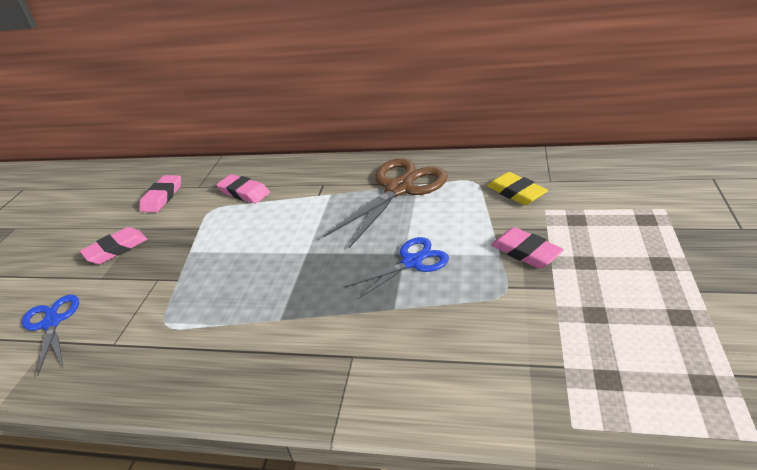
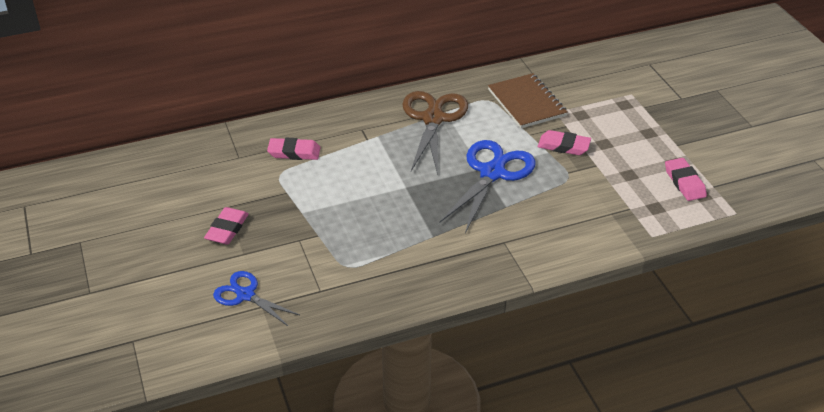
camera: 35 degrees left, 5 degrees up
pink eraser [139,175,181,212] -> pink eraser moved to [665,158,707,201]
blue scissors [346,237,449,300] -> blue scissors [439,140,536,233], size x1.67
yellow eraser [487,172,548,205] -> brown notebook [488,73,567,128]

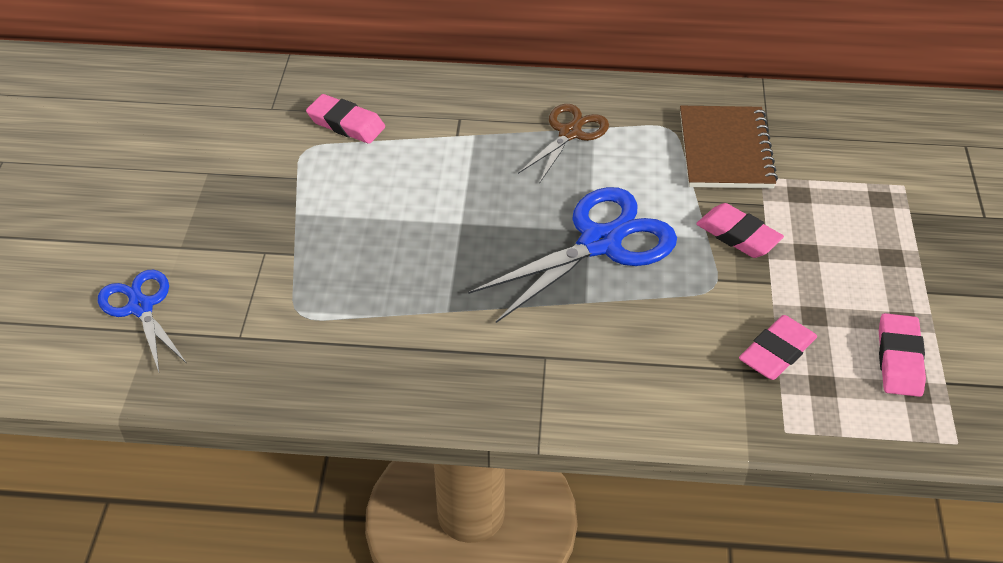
camera: 25 degrees right, 5 degrees up
pink eraser [204,207,249,244] -> pink eraser moved to [739,315,817,380]
brown scissors [403,91,468,175] -> brown scissors [518,104,609,184], size x0.60

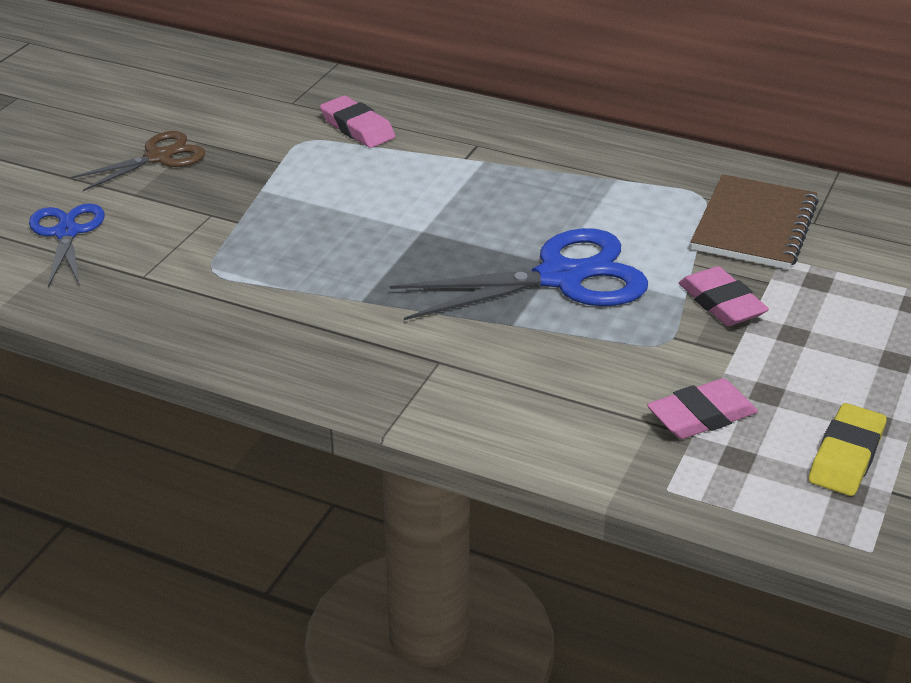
camera: 20 degrees right, 10 degrees down
brown scissors [518,104,609,184] -> brown scissors moved to [70,131,205,191]
pink eraser [879,313,926,397] -> yellow eraser [809,403,887,496]

